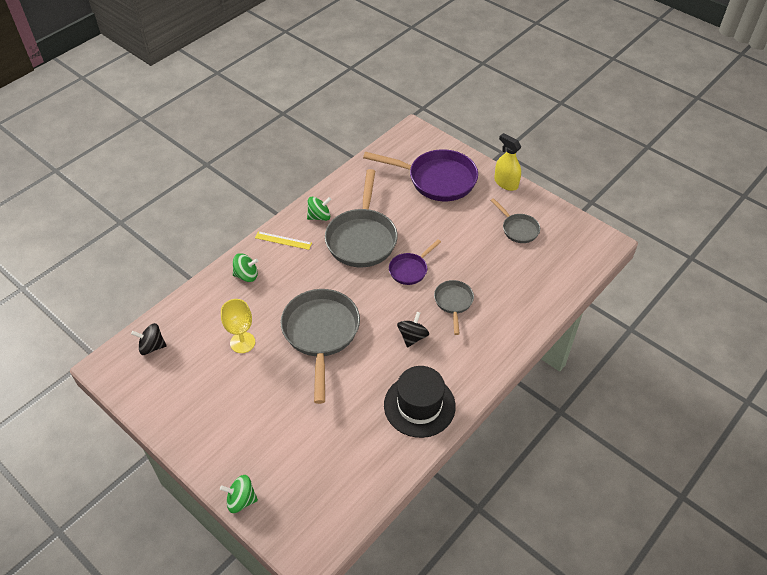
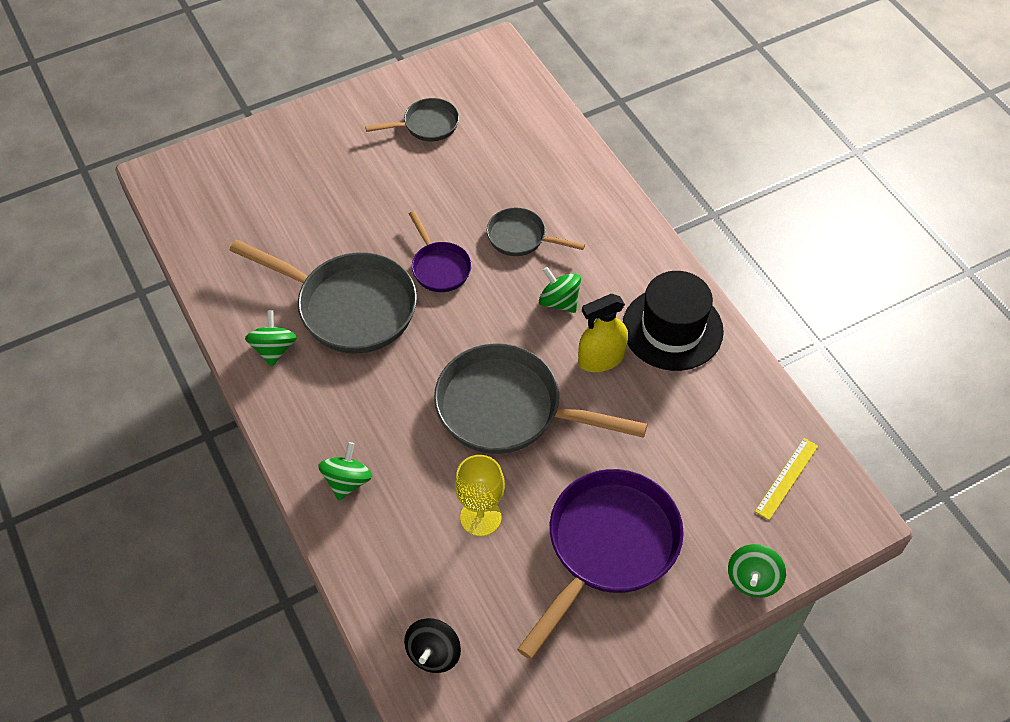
camera: 70 degrees left, 5 degrees up
yellow ruler [255,231,312,250] -> yellow ruler moved to [755,438,818,520]
purple pan [363,149,478,201] -> purple pan moved to [517,469,684,660]
black spinning top [397,312,429,347] -> green spinning top [539,267,581,313]
yellow spray bottle [494,133,521,191] -> yellow spray bottle moved to [578,294,628,372]

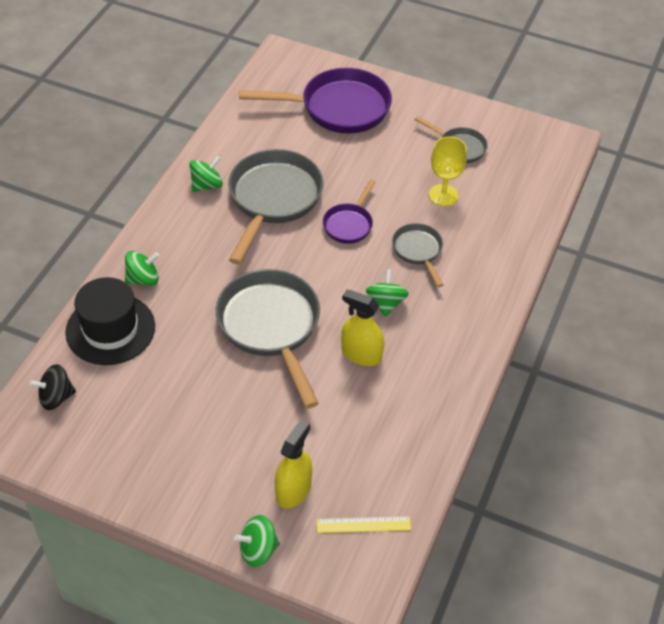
camera: 50 degrees right, 5 degrees down
grey pan [229,239,417,354] -> grey pan turned 150 degrees counterclockwise [228,149,324,264]
yellow goblet [455,455,505,536] -> yellow goblet moved to [429,136,467,206]
purple pan [517,469,684,660] -> purple pan moved to [239,68,392,133]
black hat [623,271,724,371] -> black hat moved to [65,277,155,365]
none -> yellow spray bottle [275,419,312,508]

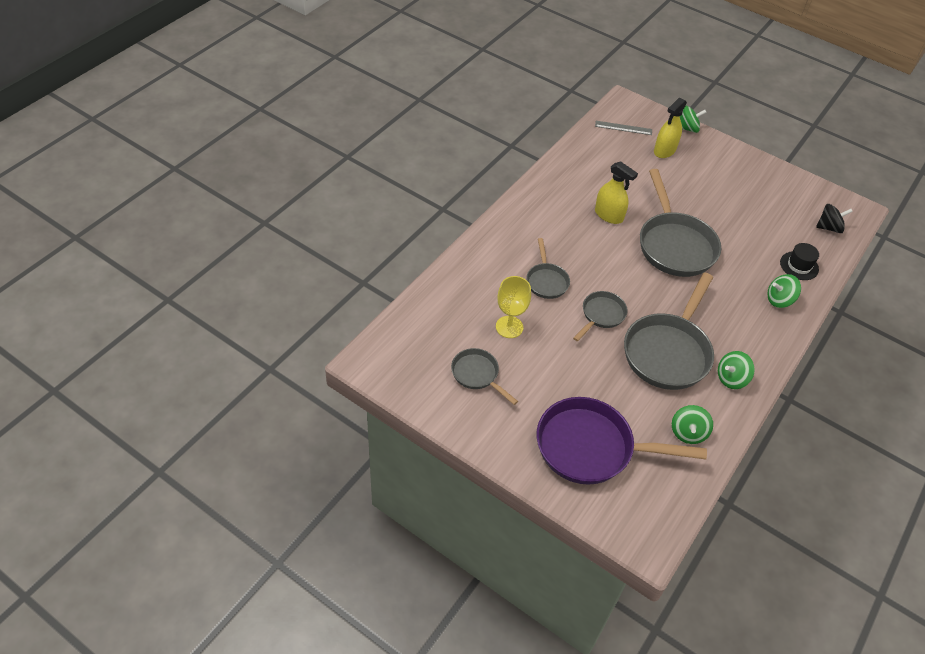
camera: 170 degrees left, 0 degrees up
black hat [65,277,155,365] -> black hat [780,243,819,280], size x0.56
yellow ruler [317,516,411,533] -> grey ruler [595,121,652,135]
purple pan [323,179,376,244] -> grey pan [573,291,628,342]
green spinning top [366,269,409,317] -> green spinning top moved to [672,405,713,444]

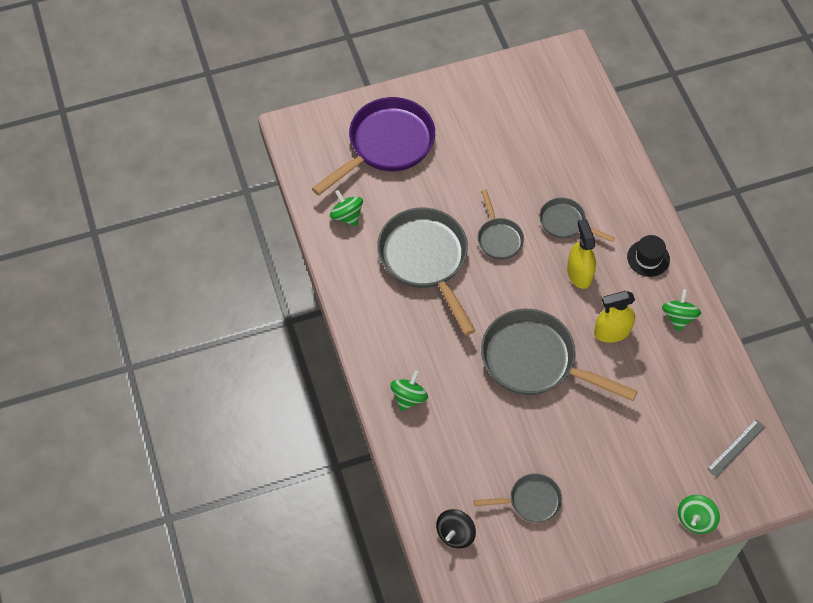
camera: 130 degrees right, 10 degrees up
grey pan [451,348,518,405] -> grey pan moved to [474,474,562,523]
yellow goblet [496,276,531,338] -> none
yellow spray bottle [654,98,687,158] -> yellow spray bottle moved to [567,219,596,289]
green spinning top [718,351,755,389] -> green spinning top moved to [662,289,701,332]
black hat [780,243,819,280] -> black hat moved to [627,235,670,277]

